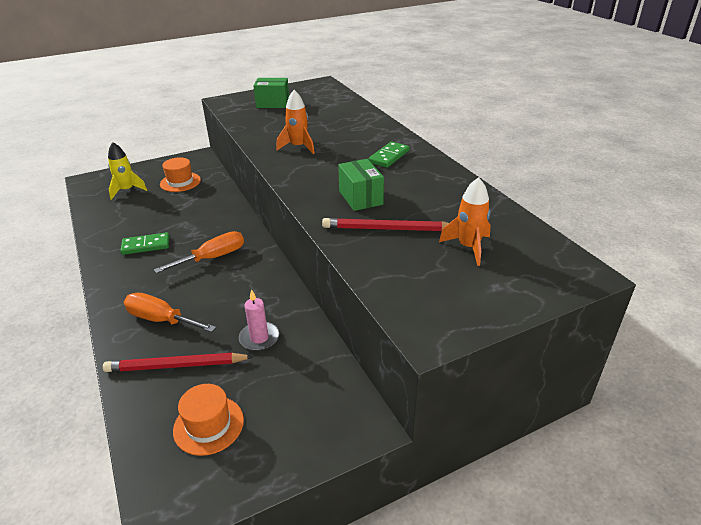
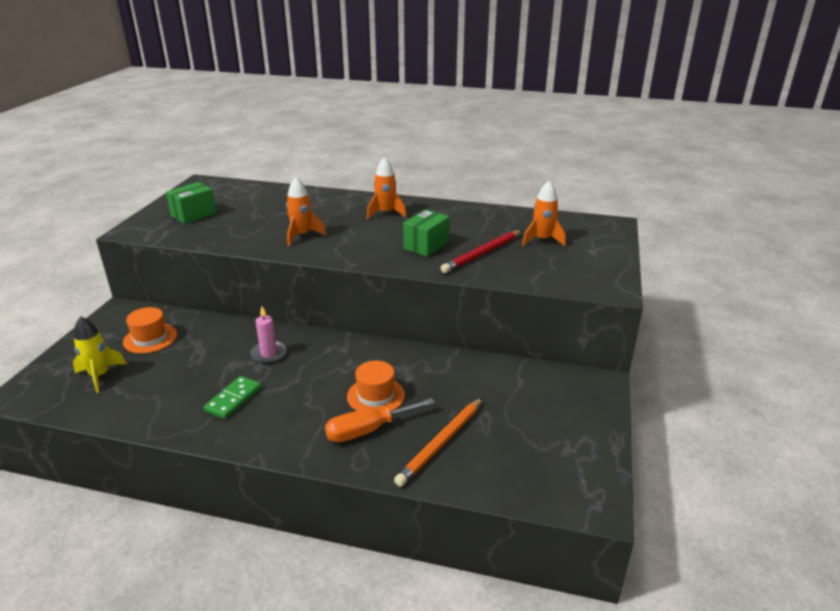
camera: 50 degrees left, 5 degrees down
red pencil [103,353,254,372] -> orange pencil [394,398,483,487]
orange screwdriver [154,231,244,273] -> none
orange hat [173,384,244,456] -> orange hat moved to [347,361,405,411]
pink candle [239,289,279,351] -> pink candle moved to [250,306,287,364]
green box [338,159,384,211] -> green box turned 75 degrees counterclockwise [403,210,450,257]
green domino [368,142,409,168] -> orange rocket [367,157,407,219]

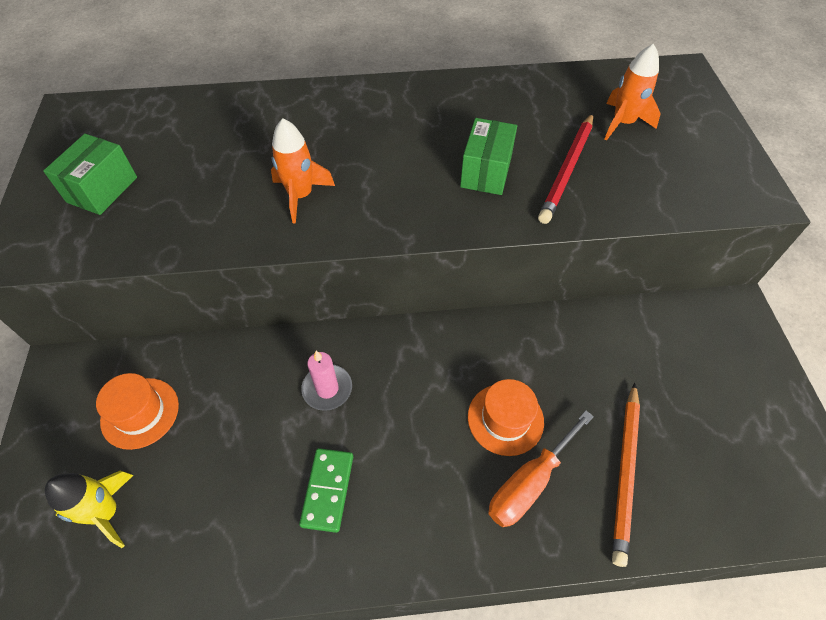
camera: 20 degrees left, 25 degrees up
orange rocket [367,157,407,219] -> none

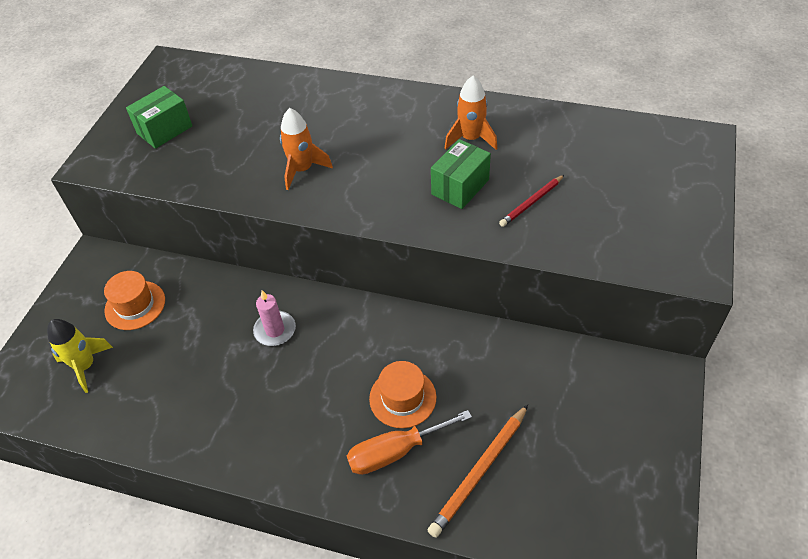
camera: 25 degrees right, 5 degrees down
green domino [299,448,353,533] -> none
red pencil [538,113,593,224] -> red pencil [499,175,564,227], size x0.62
orange rocket [604,44,660,140] -> orange rocket moved to [445,76,497,150]

